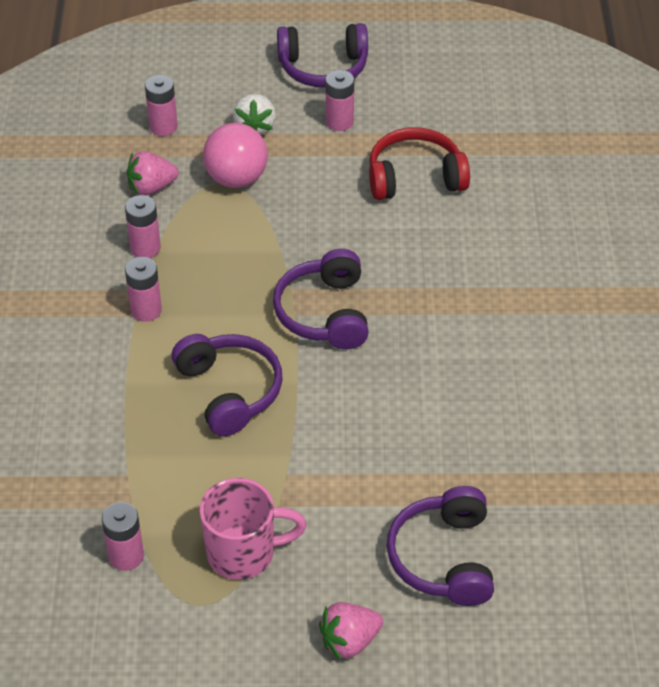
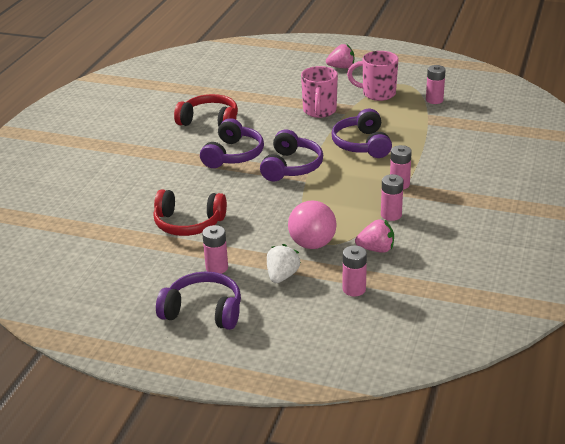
camera: 160 degrees left, 15 degrees down
purple headphones [386,486,494,606] -> purple headphones moved to [200,118,264,168]
none -> red headphones [174,94,238,127]
none -> pink mug [301,66,338,118]

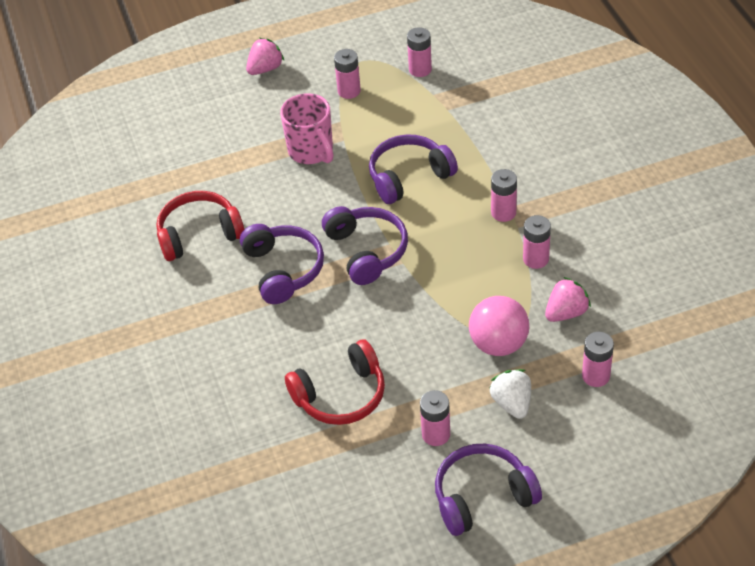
camera: 35 degrees left, 15 degrees up
purple headphones [332,109,392,158] -> purple headphones turned 105 degrees clockwise [369,134,458,204]
pink mug [347,51,398,101] -> pink battery [334,49,361,99]

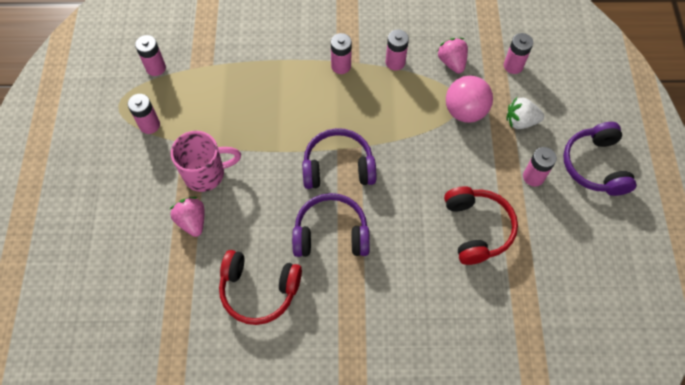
camera: 75 degrees left, 15 degrees up
red headphones [156,191,244,261] -> red headphones turned 75 degrees counterclockwise [219,250,302,325]
pink strawberry [246,38,284,75] -> pink strawberry moved to [169,197,204,237]
purple headphones [369,134,458,204] -> none

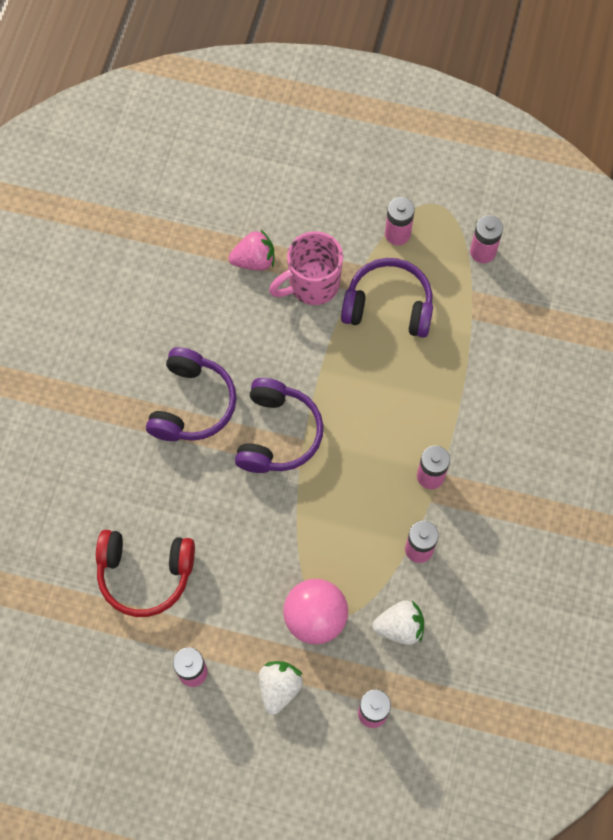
camera: 105 degrees right, 5 degrees up
pink mug [171,131,241,192] -> pink mug turned 60 degrees clockwise [269,231,343,305]
red headphones [219,250,302,325] -> none
pink strawberry [437,38,468,74] -> white strawberry [372,600,424,645]
purple headphones [563,122,636,196] -> purple headphones moved to [341,258,433,338]

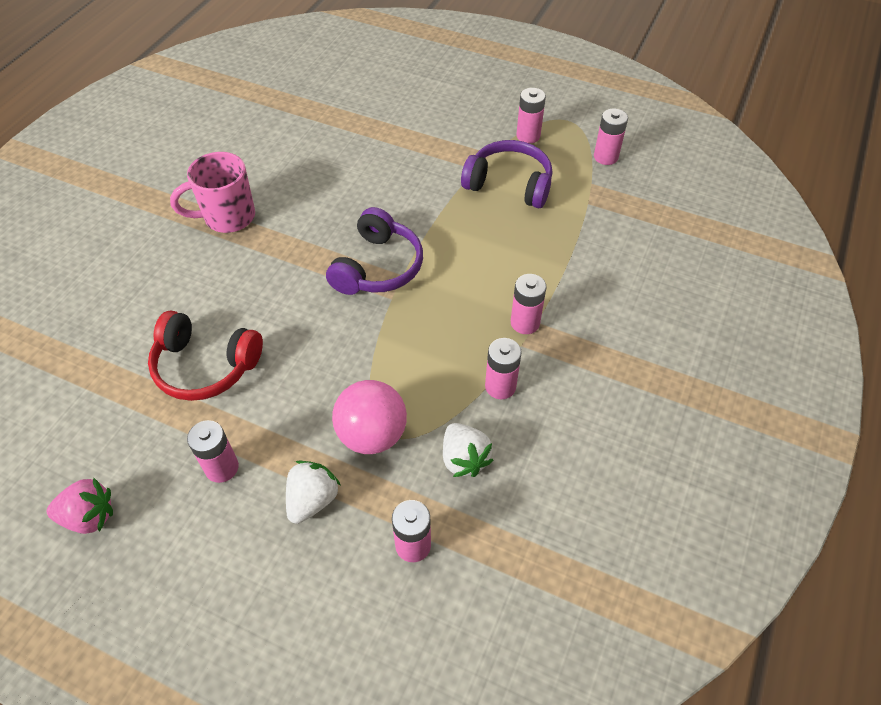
camera: 10 degrees right, 15 degrees down
purple headphones [146,347,237,441] -> none
pink strawberry [228,230,274,271] -> pink strawberry moved to [47,478,113,534]
pink mug [269,231,343,305] -> pink mug moved to [170,152,255,233]
white strawberry [372,600,424,645] -> white strawberry turned 60 degrees clockwise [443,423,494,477]

